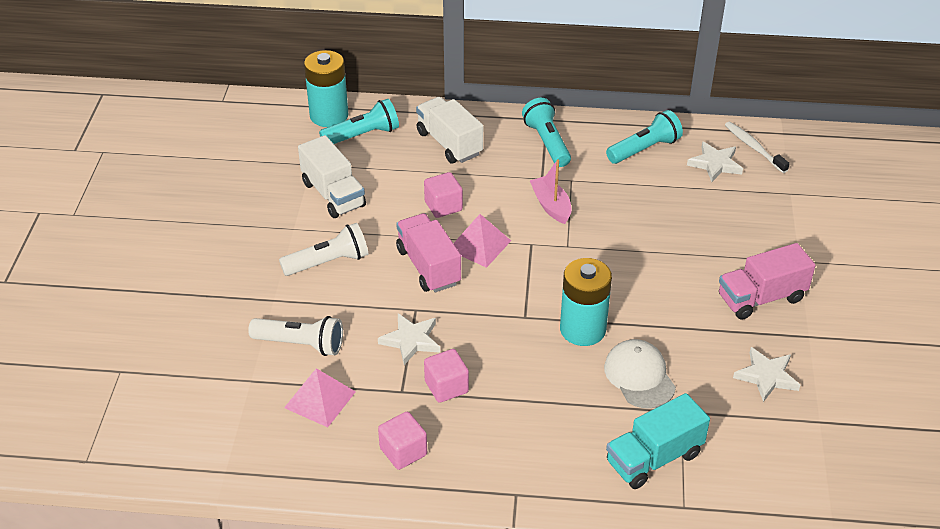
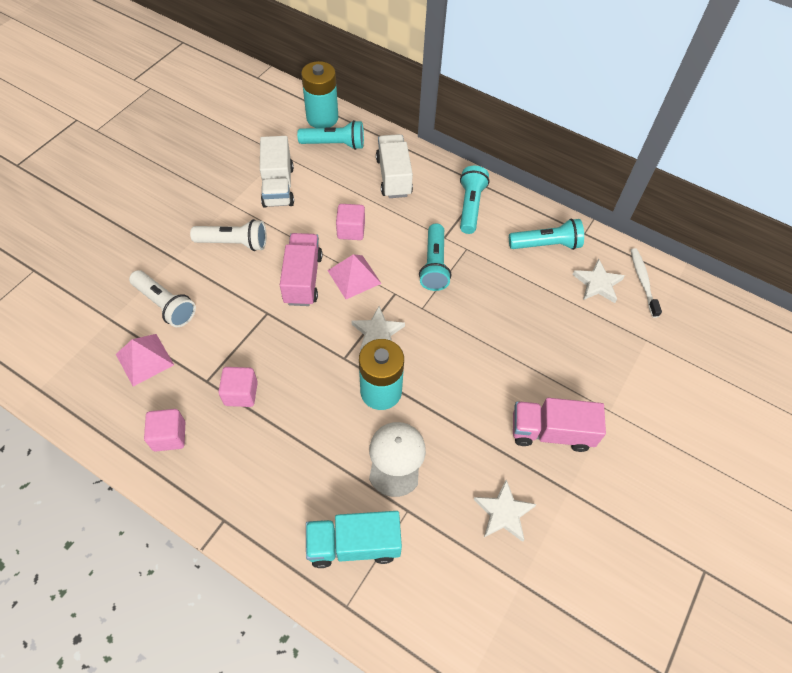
camera: 25 degrees right, 15 degrees up
white star [378,313,440,365] -> white star moved to [352,306,405,351]
pink boat [530,159,572,224] -> turquoise flashlight [419,223,451,291]

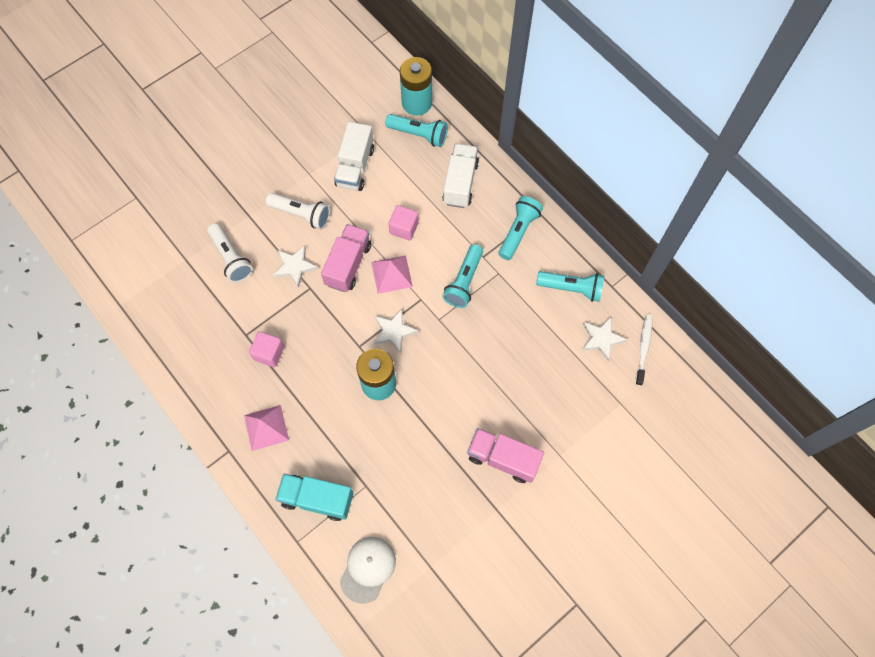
camera: 20 degrees right, 10 degrees up
pink pyramid [116,334,174,386] -> pink pyramid moved to [244,405,289,451]
pink cube [144,409,185,451] -> none
white cap [369,422,426,497] -> white cap moved to [340,537,396,603]
white star [474,480,537,542] -> white star moved to [273,245,318,288]

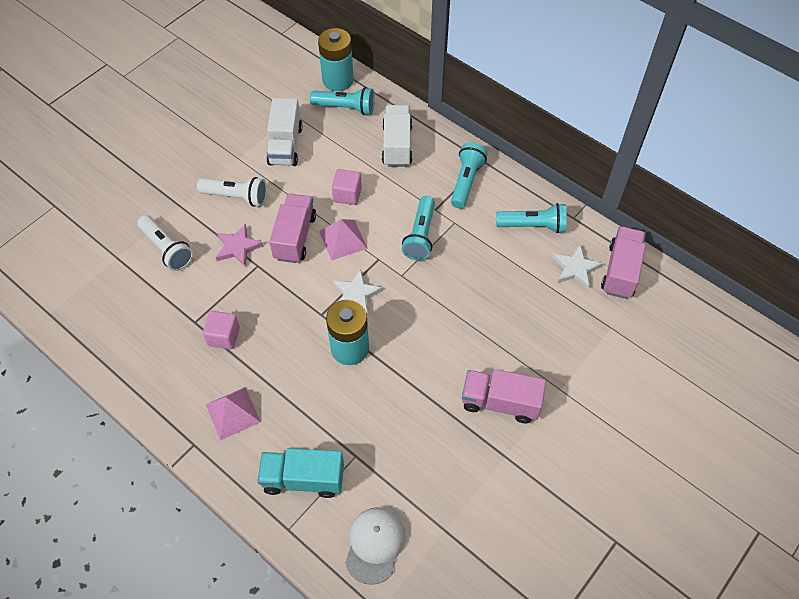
camera: 10 degrees left, 10 degrees down
white star [273,245,318,288] -> pink star [216,224,264,267]
white toothbrush [635,315,652,386] -> pink truck [601,226,646,299]

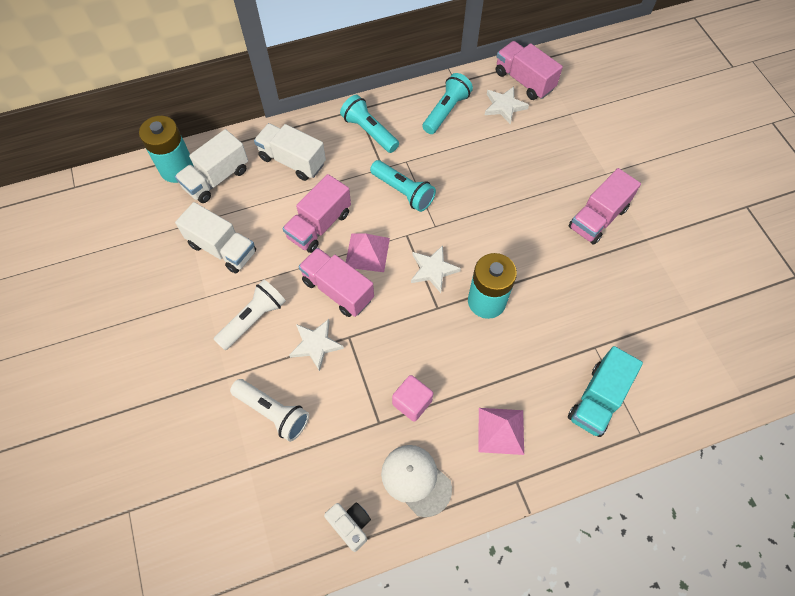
camera: 60 degrees left, 5 degrees up
white flashlight [137,215,193,271] -> white flashlight turned 45 degrees clockwise [230,379,309,442]
pink star [216,224,264,267] -> white star [289,319,344,371]
turquoise flashlight [310,87,375,115] -> white truck [175,129,248,203]
pink cube [332,169,362,205] -> pink truck [283,174,351,253]
white cap [345,507,406,585] -> white cap moved to [381,445,452,517]
none -> white camera [324,502,371,552]

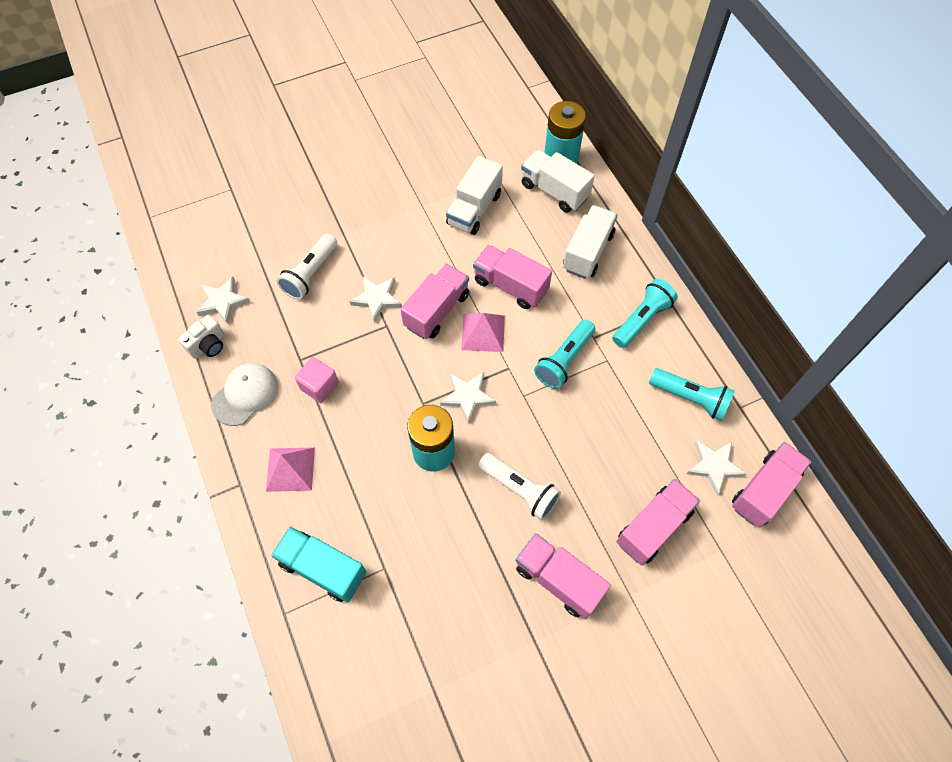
camera: 85 degrees right, 0 degrees up
white flashlight [213,280,286,350] -> white flashlight moved to [478,453,561,520]
none -> white star [196,276,250,324]
none -> pink truck [616,479,700,566]

